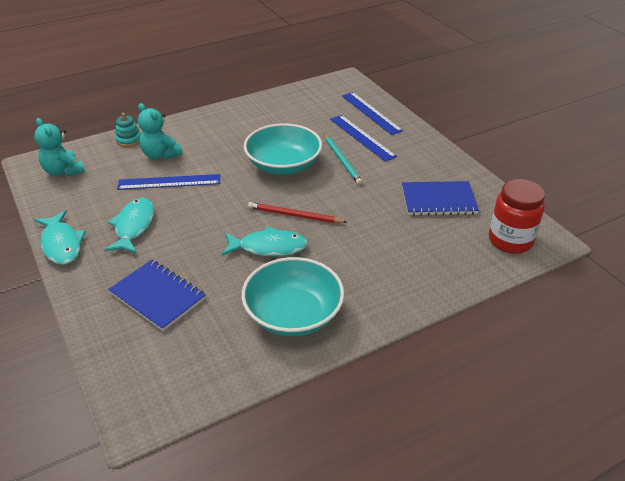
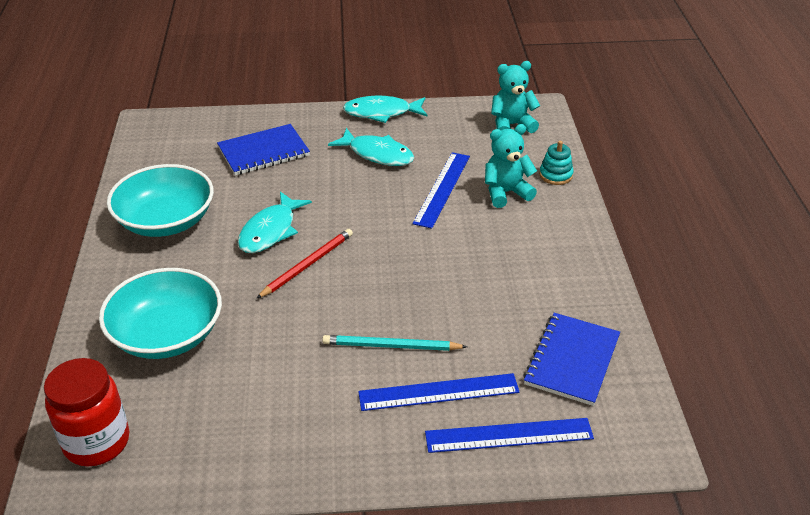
camera: 115 degrees right, 0 degrees up
turquoise bowl [244,123,322,175] -> turquoise bowl moved to [99,268,222,359]
blue notebook [402,181,479,216] -> blue notebook moved to [523,313,620,406]

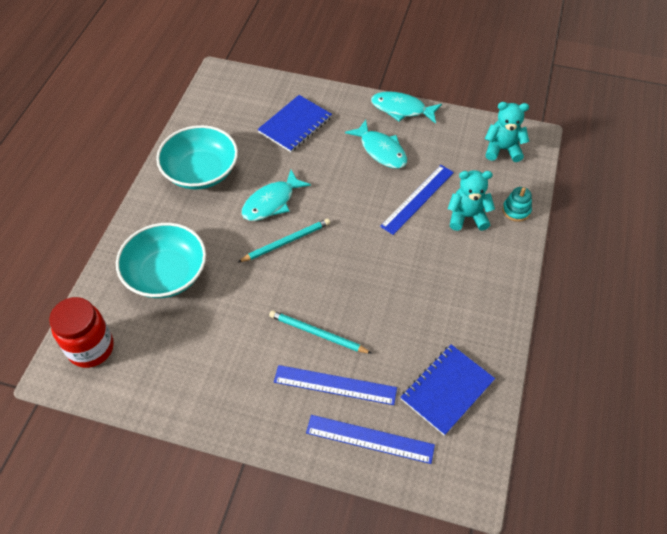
camera: 20 degrees right, 15 degrees up
blue notebook [217,124,310,175] -> blue notebook turned 45 degrees counterclockwise [258,95,332,152]
red pencil [256,229,353,299] -> turquoise pencil [238,219,330,262]

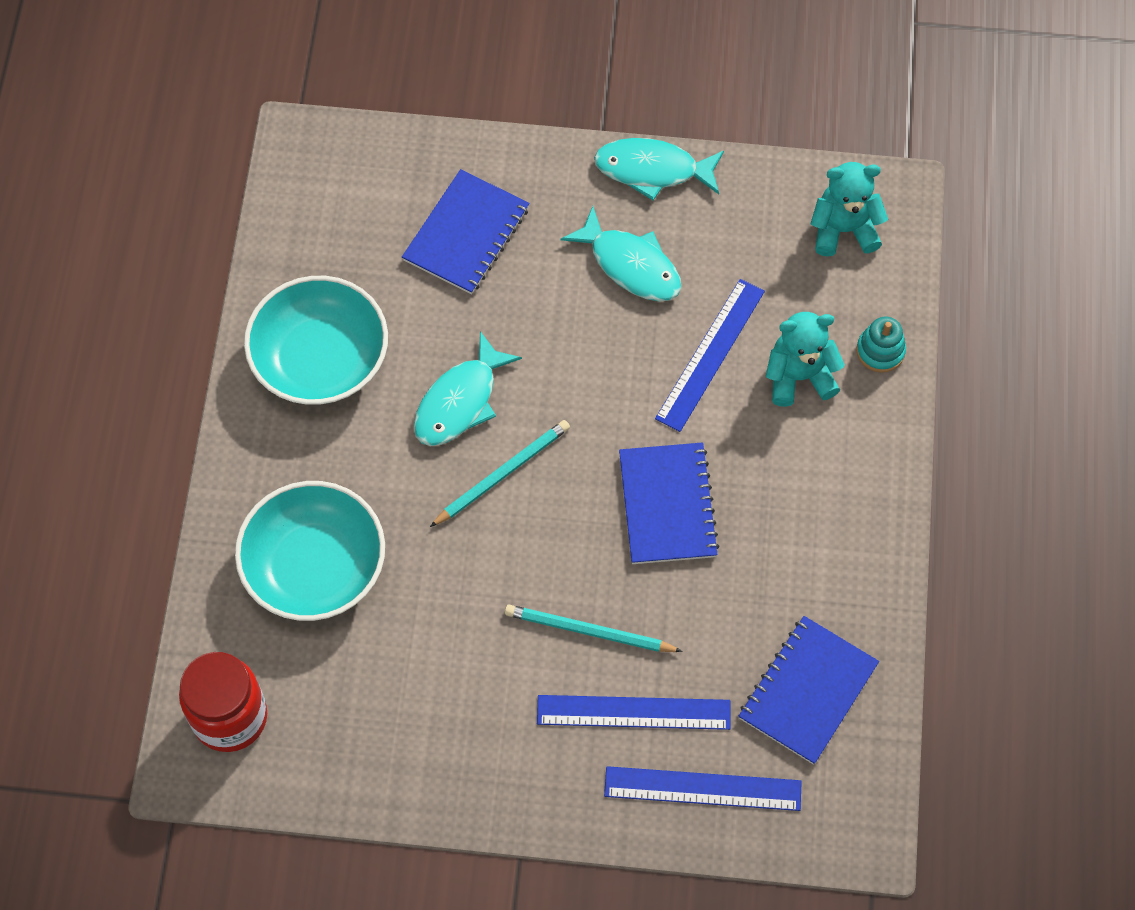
camera: 10 degrees left, 10 degrees up
none -> blue notebook [619,442,720,564]

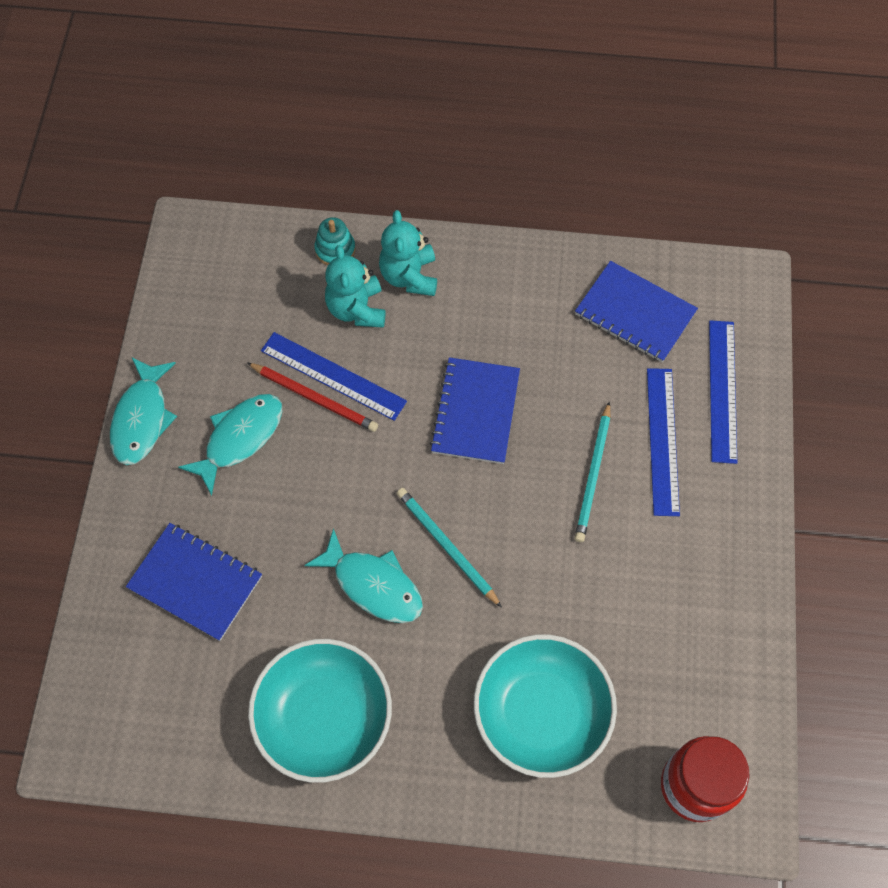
camera: 90 degrees left, 0 degrees up
blue notebook [619,442,720,564] -> blue notebook turned 75 degrees counterclockwise [430,357,520,464]
turquoise teddy bear [811,162,888,257] -> turquoise teddy bear moved to [379,210,437,296]
none -> red pencil [247,362,378,432]

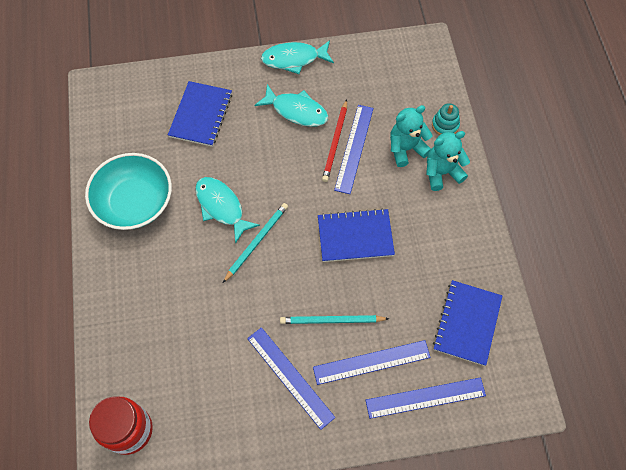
camera: 75 degrees right, 0 degrees up
turquoise fish [304,528,423,623] -> turquoise fish turned 120 degrees clockwise [195,177,260,244]
turquoise bowl [474,635,617,778] -> none
none -> blue ruler [247,327,335,430]

